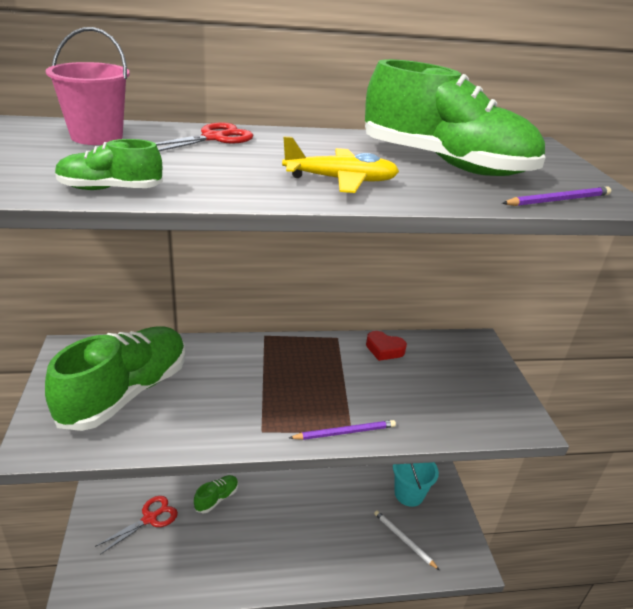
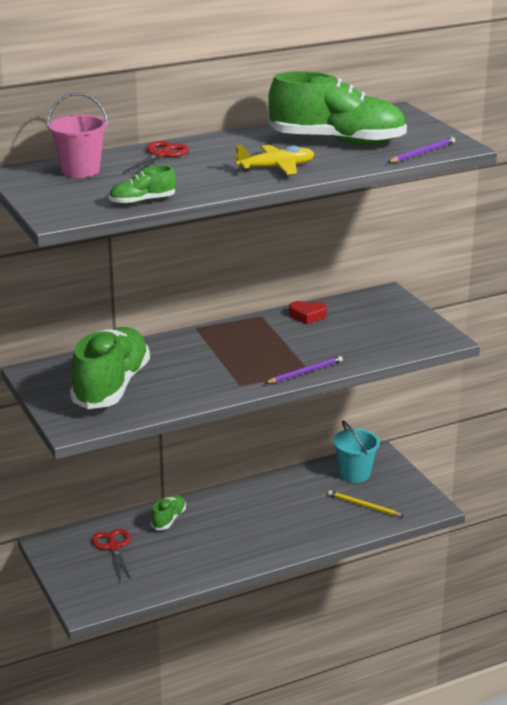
camera: 15 degrees left, 5 degrees down
red scissors [95,496,178,554] -> red scissors turned 45 degrees counterclockwise [92,529,131,580]
white pencil [374,510,439,570] -> yellow pencil [328,490,404,516]

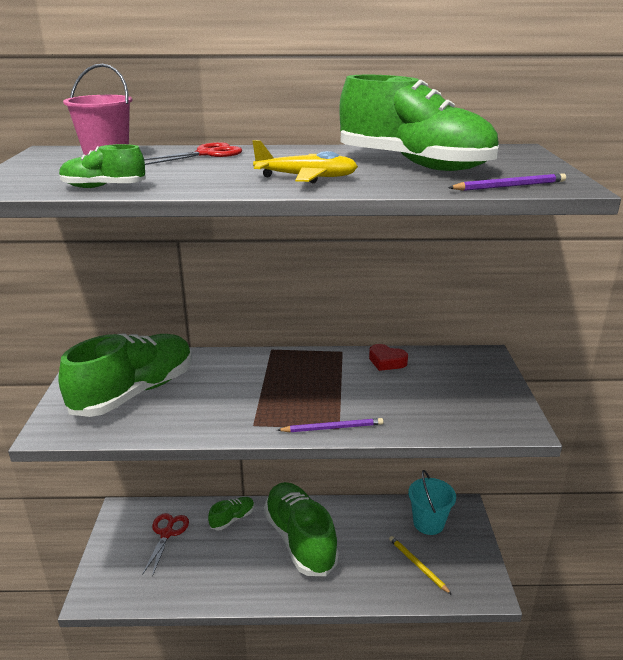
camera: 25 degrees right, 0 degrees up
none -> green shoe [264,482,339,576]

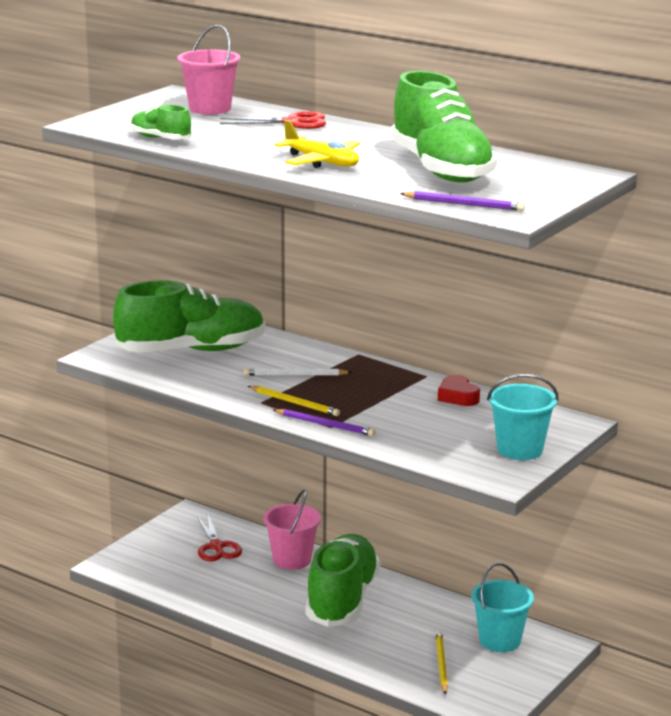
camera: 35 degrees right, 5 degrees down
red scissors [142,513,189,577] -> red scissors turned 120 degrees clockwise [197,515,242,561]
green shoe [208,497,254,531] -> pink bucket [263,490,321,570]
none -> white pencil [244,369,352,376]
none -> yellow pencil [248,386,340,416]
none -> turquoise bucket [487,374,559,460]

